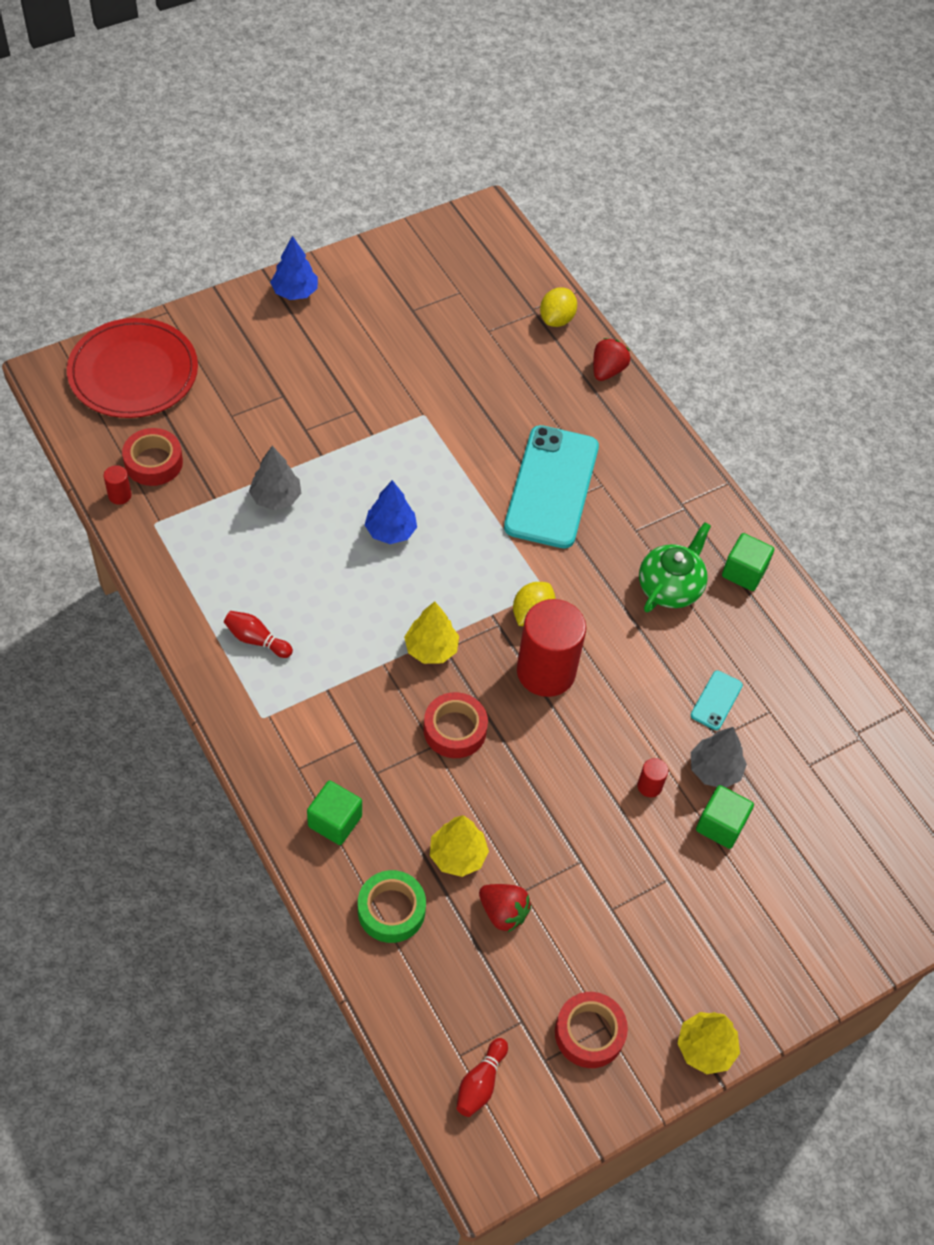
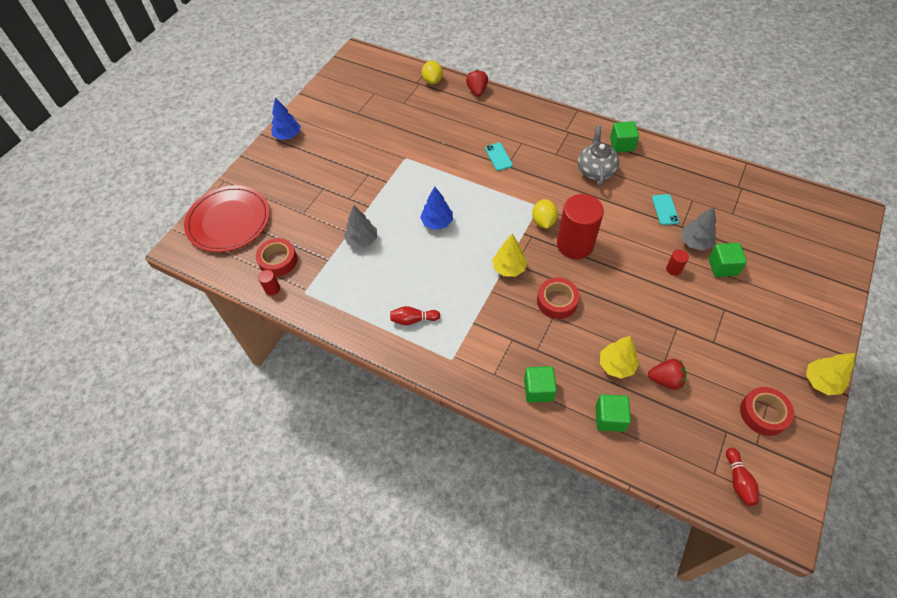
camera: 25 degrees left, 0 degrees up
green tape [358,870,426,943] -> green cube [596,394,631,432]
turquoise phone [504,425,599,549] -> turquoise phone [485,143,513,171], size x0.42
green teapot [639,522,711,612] -> grey teapot [578,125,619,186]

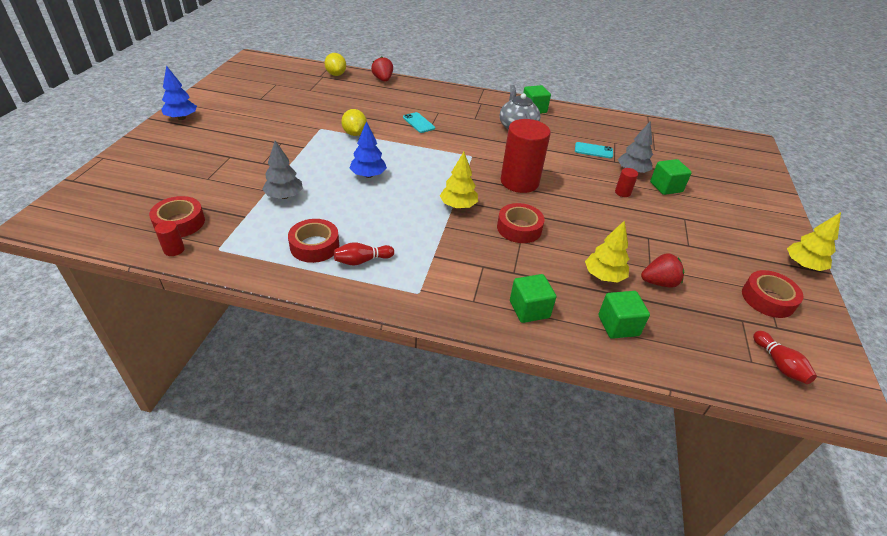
camera: 20 degrees left, 15 degrees down
red plate [184,185,270,252] -> none
yellow lemon [532,199,558,229] -> yellow lemon moved to [341,109,367,136]
turquoise phone [652,194,679,225] -> turquoise phone turned 60 degrees counterclockwise [575,142,613,158]
none -> red tape [288,219,339,263]

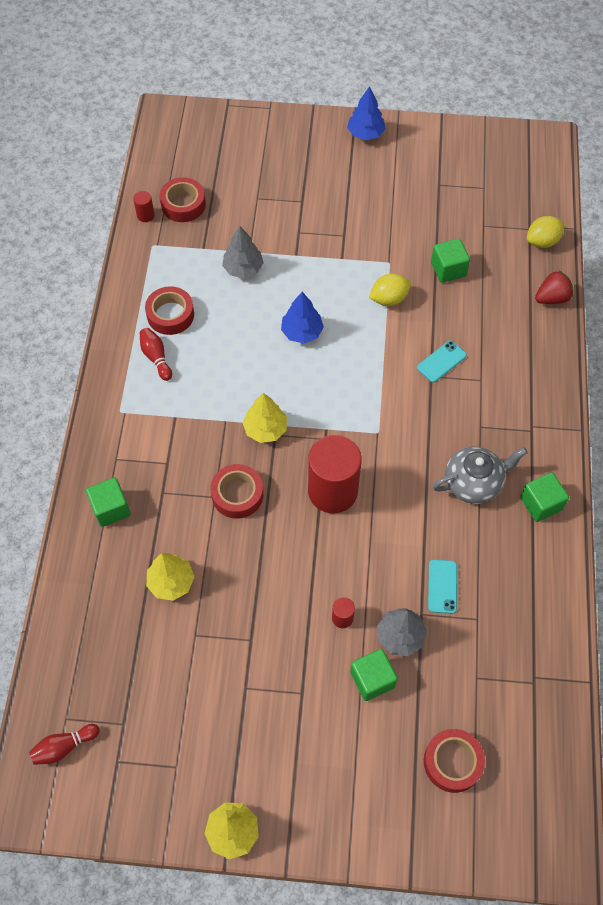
camera: 85 degrees right, 20 degrees up
green cube [598,291,650,339] -> green cube moved to [431,239,470,283]
red strawberry [641,253,684,288] -> none
red tape [742,270,804,318] -> red tape moved to [424,729,485,793]

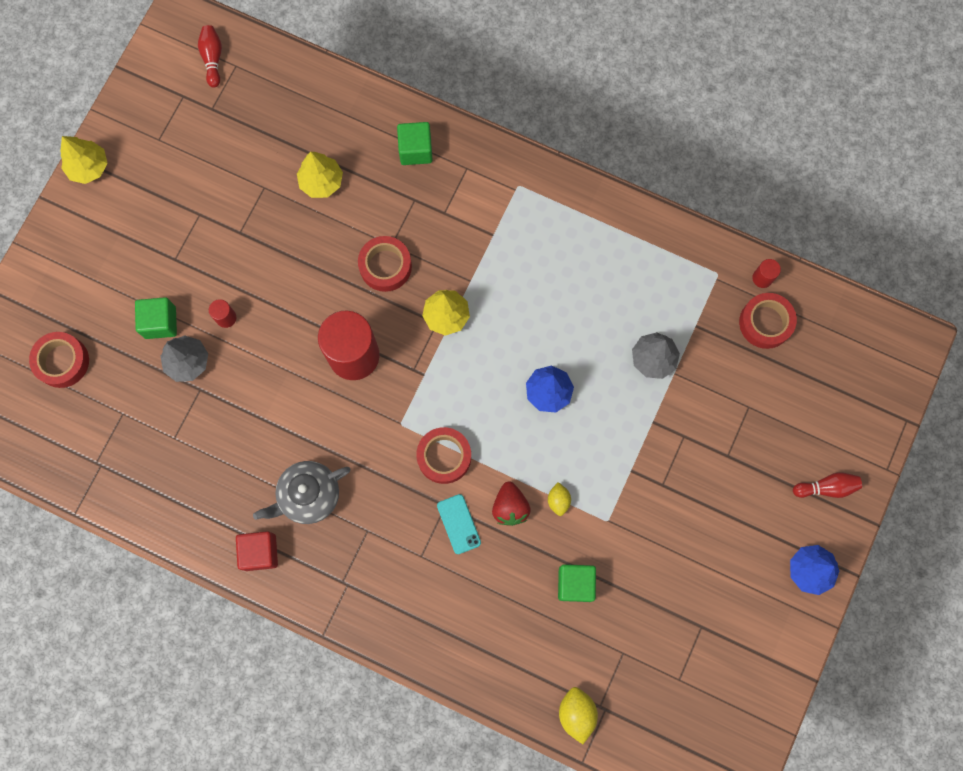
camera: 110 degrees right, 15 degrees up
red bowling pin [140,328,172,381] -> red bowling pin moved to [793,472,862,498]
red tape [145,286,194,335] -> red tape moved to [416,427,471,484]
yellow lemon [369,273,411,306] -> yellow lemon [548,482,571,516], size x0.64
turquoise phone [428,559,457,614] -> none
grey teapot [433,447,527,504] -> grey teapot turned 60 degrees clockwise [253,461,350,524]
green cube [520,472,569,522] -> red cube [236,531,278,571]
red strawberry [535,271,573,304] -> red strawberry moved to [492,482,531,526]

